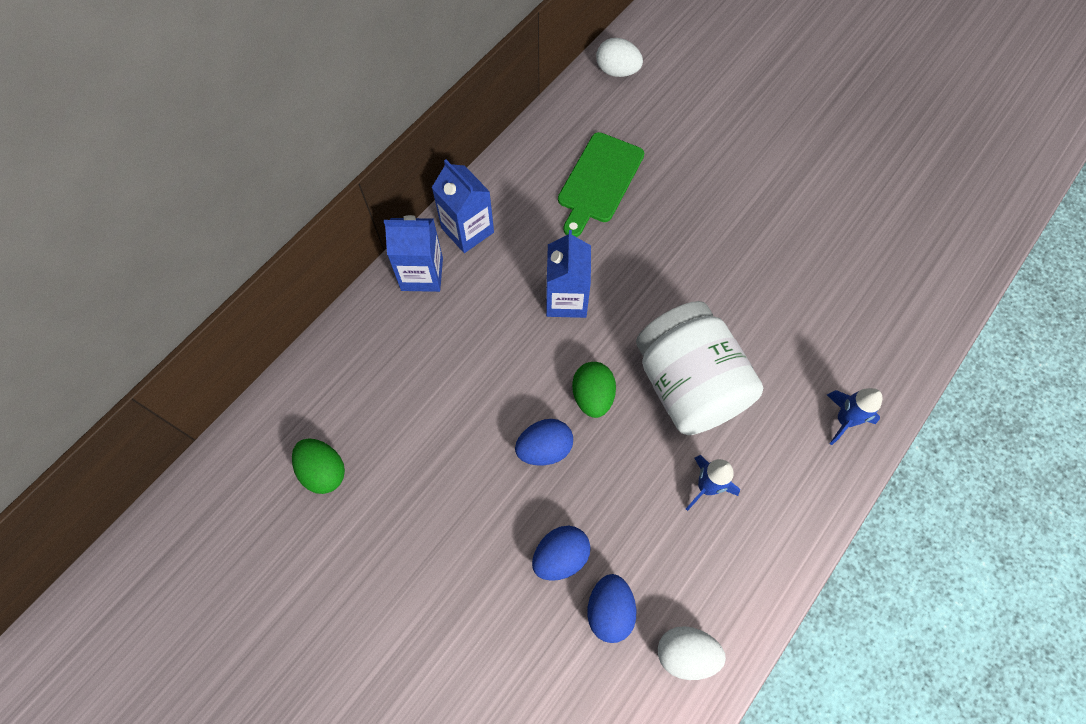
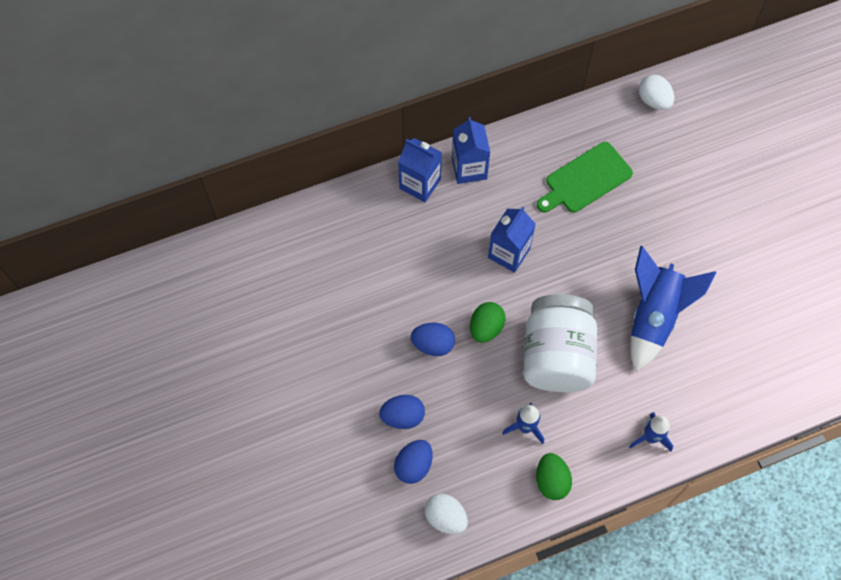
camera: 30 degrees right, 0 degrees up
green egg [292,438,345,494] -> green egg moved to [536,453,572,500]
none -> blue rocket [630,246,716,372]

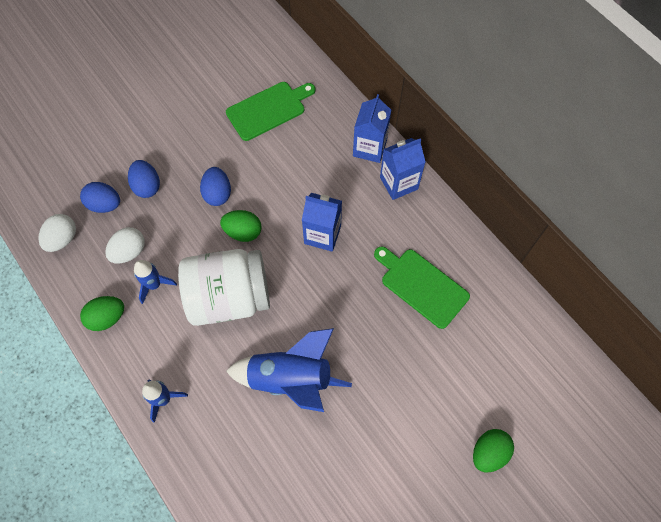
camera: 75 degrees right, 0 degrees up
white egg [639,74,674,110] -> white egg moved to [105,227,145,264]
none -> green cutting board [226,82,315,141]
none -> green egg [473,429,514,472]

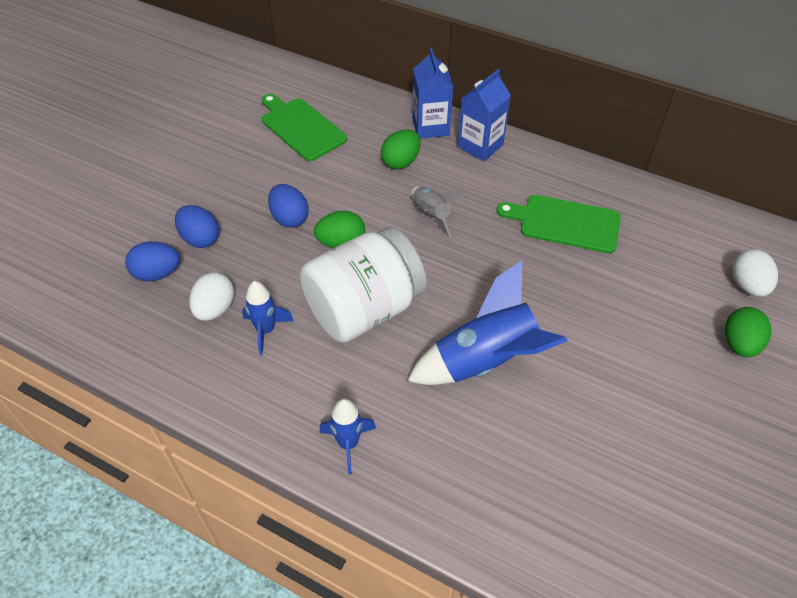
camera: 25 degrees left, 15 degrees down
white egg [38,214,76,252] -> white egg moved to [732,249,778,297]
green egg [80,296,124,331] -> green egg moved to [381,129,421,170]
green cutting board [226,82,315,141] -> green cutting board turned 75 degrees counterclockwise [262,94,347,161]
blue carton [302,193,342,252] -> grey rocket [411,186,466,238]

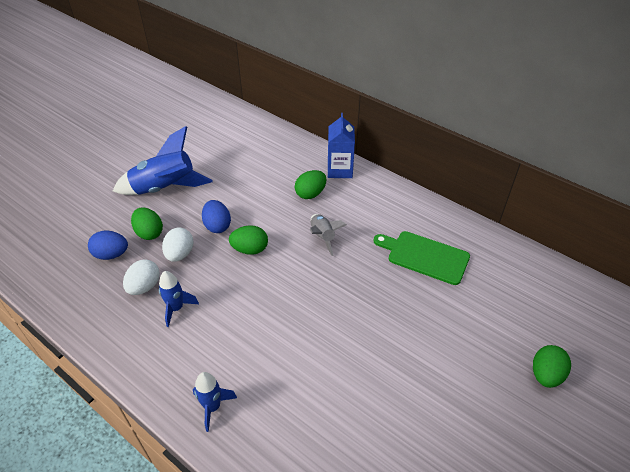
camera: 10 degrees right, 5 degrees down
blue egg [175,205,220,248] -> green egg [131,207,163,240]
green cutting board [262,94,347,161] -> none
white jar [300,227,427,343] -> none
blue rocket [407,260,568,385] -> blue rocket moved to [113,126,212,195]
blue carton [458,69,511,161] -> none
white egg [732,249,778,297] -> white egg moved to [162,227,194,262]

